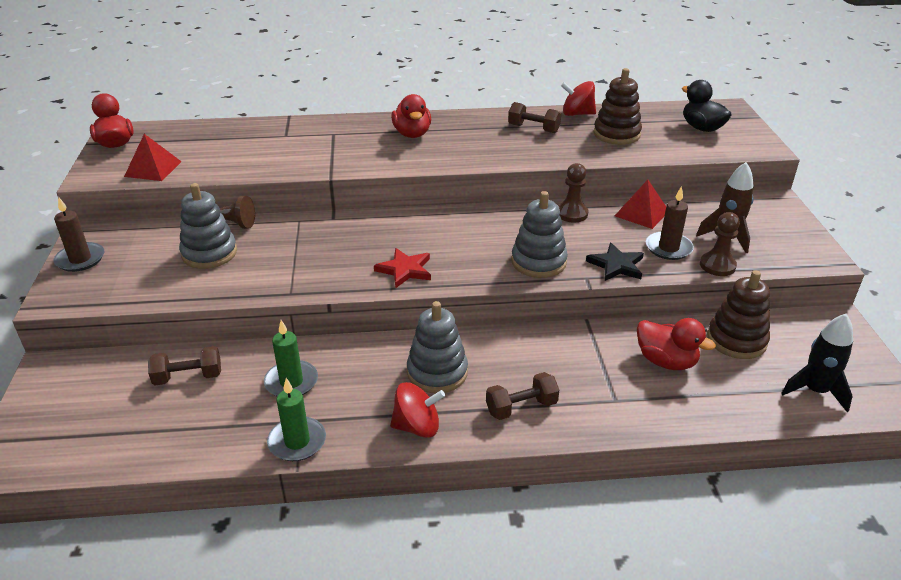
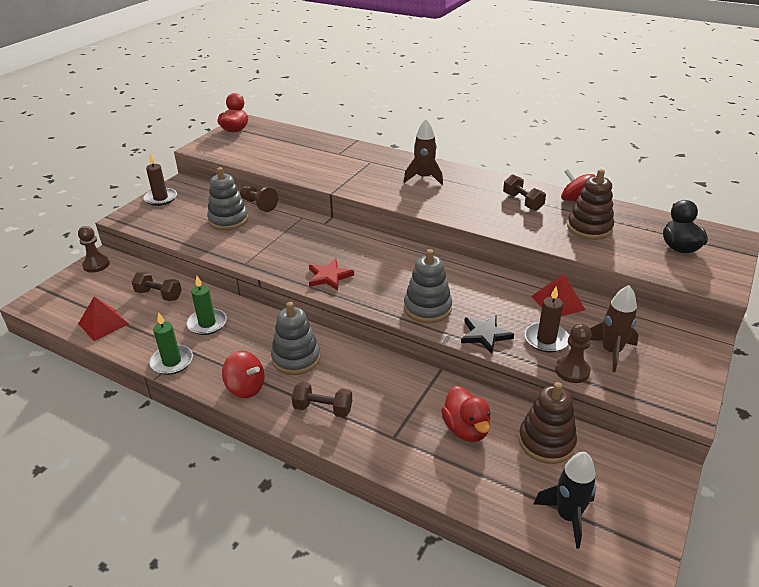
camera: 35 degrees right, 0 degrees up
red pyramid [124,134,182,181] -> red pyramid moved to [78,297,129,341]
red duck [391,94,431,138] -> brown rocket [404,119,443,185]
brown pawn [558,163,588,223] -> brown pawn moved to [78,226,110,273]

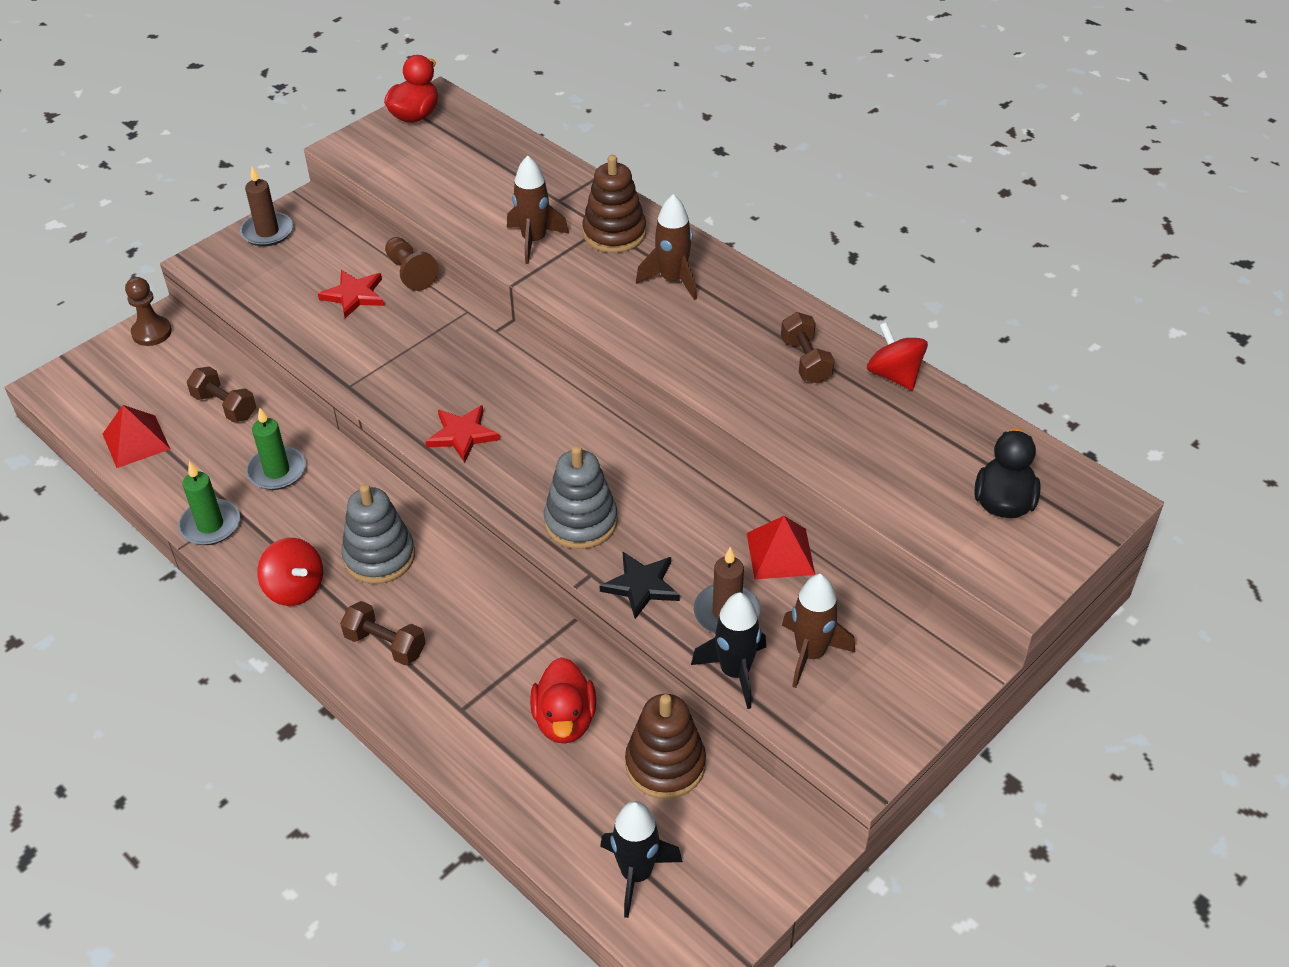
camera: 15 degrees right, 10 degrees up
grey stacking toy [207,167,248,230] -> red star [318,270,384,318]
brown pawn [555,323,592,383] -> black rocket [691,593,766,709]
brown stacking toy [567,169,614,240] -> brown stacking toy moved to [582,155,646,253]
none -> brown rocket [507,156,569,264]

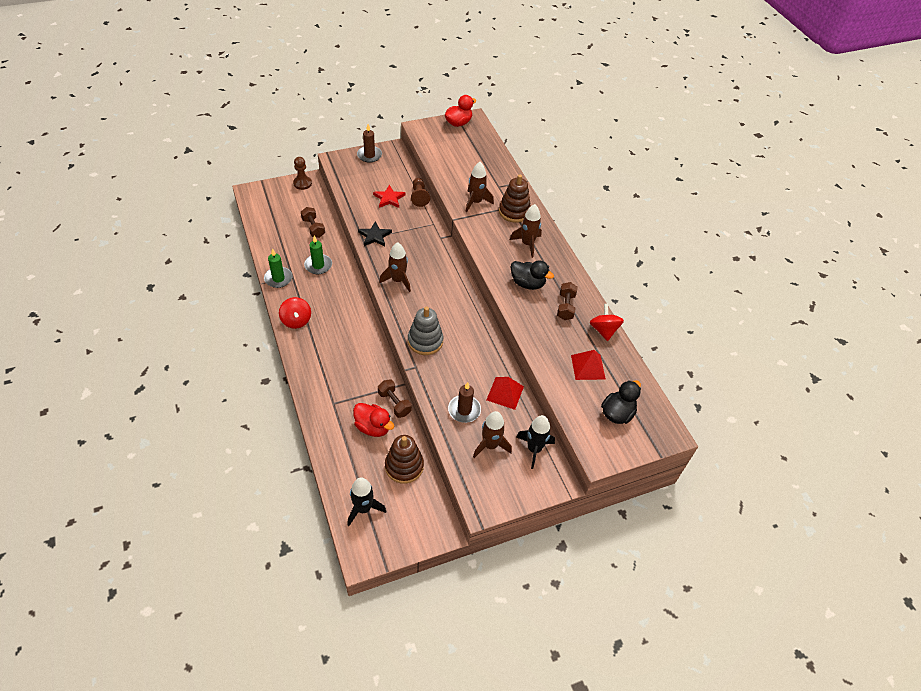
camera: 20 degrees right, 5 degrees up
red pyramid [103,405,170,468] -> red pyramid moved to [571,350,606,380]
brown dumbbell [340,601,426,665] -> brown dumbbell moved to [378,380,412,418]
grey stacking toy [341,484,415,584] -> none
red star [425,405,500,463] -> brown rocket [379,242,411,292]
red duck [530,657,596,744] -> red duck turned 75 degrees counterclockwise [353,403,394,437]
black star [600,552,680,619] -> black star moved to [358,221,392,246]
black rocket [691,593,766,709] -> black rocket moved to [516,415,555,469]
none -> black duck [511,261,554,290]

